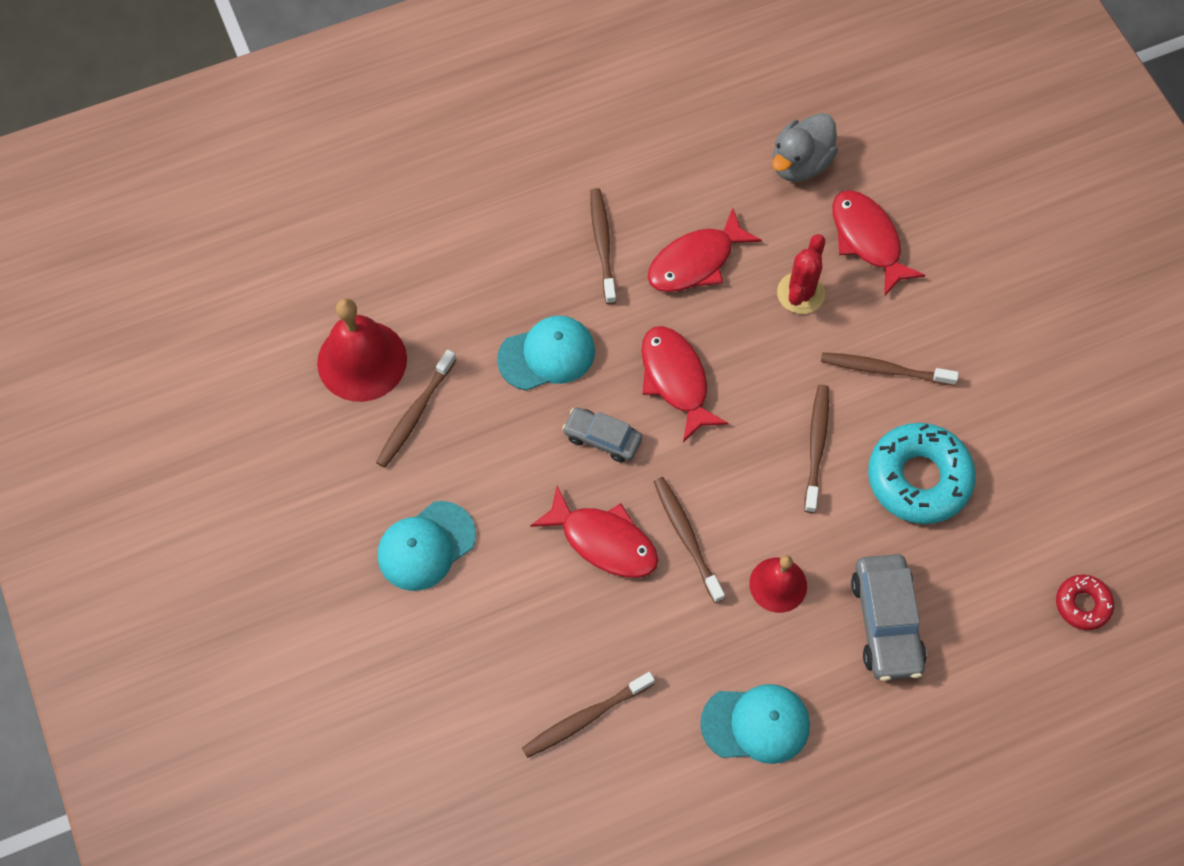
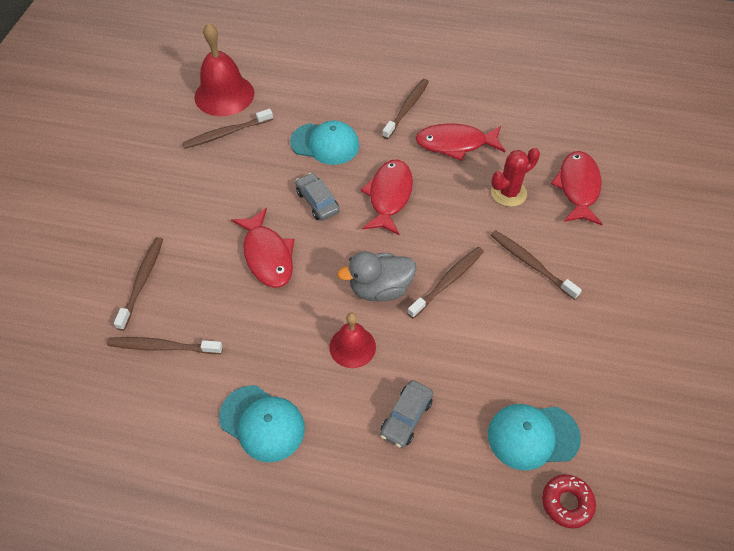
camera: 35 degrees right, 10 degrees down
turquoise cap [378,501,476,591] -> turquoise cap moved to [488,404,581,470]
brown toothbrush [654,477,725,603] -> brown toothbrush moved to [114,237,163,331]
grey duck [772,113,838,182] -> grey duck moved to [337,251,416,302]
grey car [851,554,927,681] -> grey car [380,380,433,448], size x0.64
turquoise donut [868,423,976,524] -> none

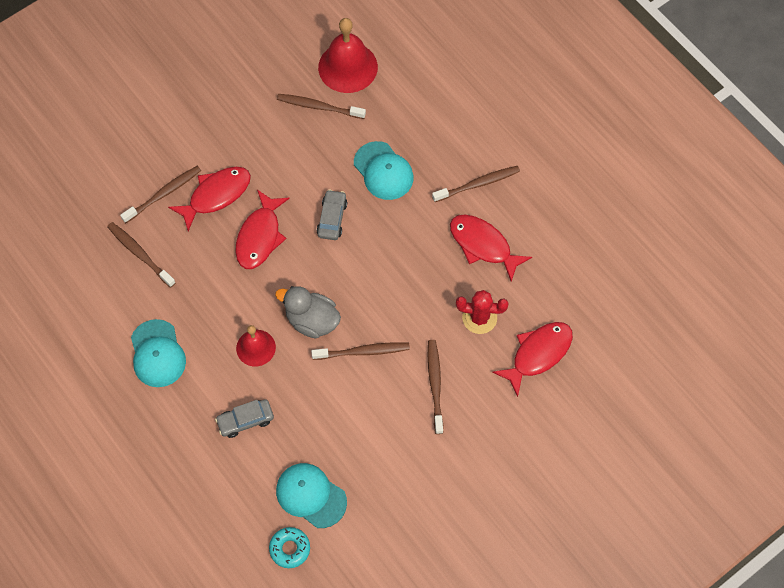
camera: 40 degrees right, 10 degrees up
red fish [361,160,413,236] -> red fish moved to [168,167,251,231]
red donut [542,474,596,528] -> turquoise donut [269,527,310,568]

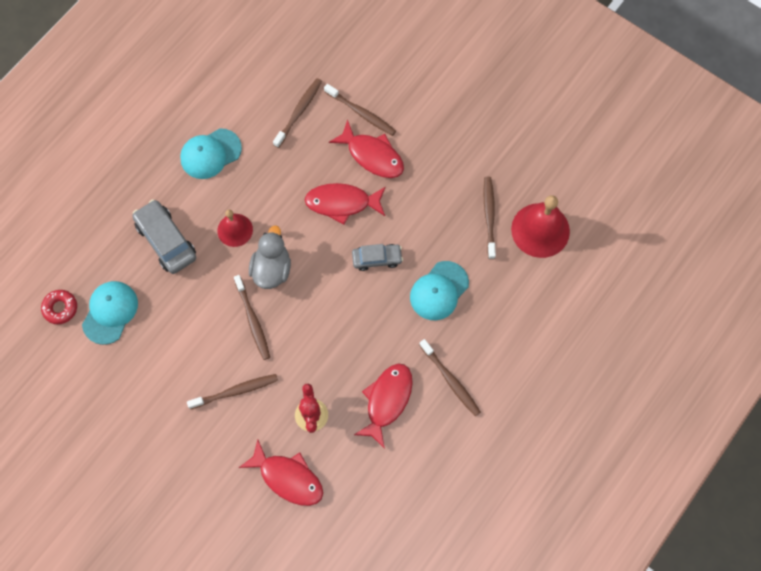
camera: 75 degrees right, 5 degrees up
grey car [215,399,274,438] -> grey car [132,199,196,274], size x1.57
turquoise donut [269,527,310,568] -> red donut [41,290,77,324]

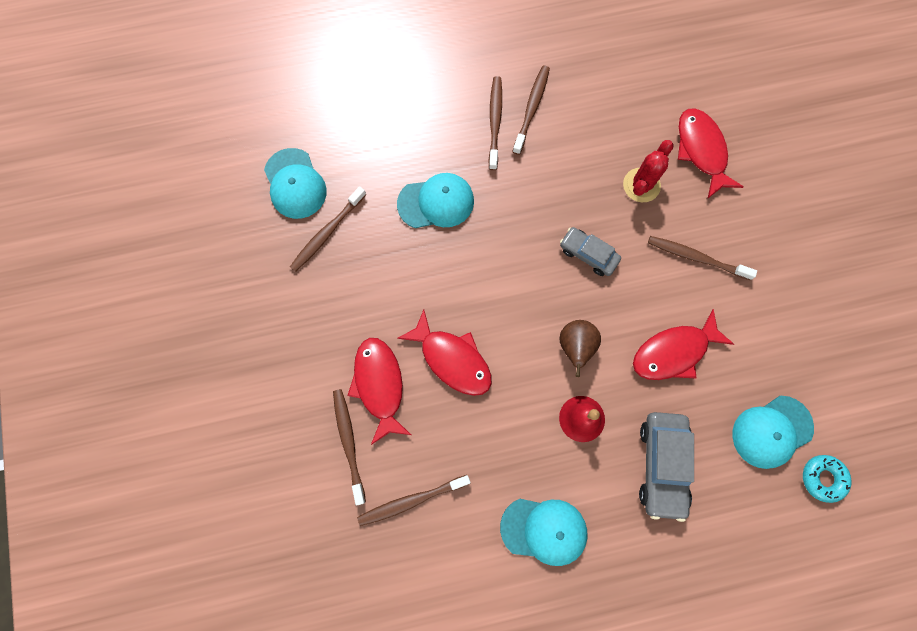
camera: 140 degrees left, 5 degrees up
red donut [41,290,77,324] -> turquoise donut [803,455,852,503]
brown toothbrush [234,275,270,360] -> brown toothbrush moved to [512,66,550,155]
grey duck [249,225,291,289] -> brown pear [560,320,601,377]
grey car [352,244,403,271] -> grey car moved to [560,227,621,276]
red fish [354,363,413,449] -> red fish moved to [633,309,734,380]
red bell [511,195,570,258] -> turquoise cap [264,148,327,219]

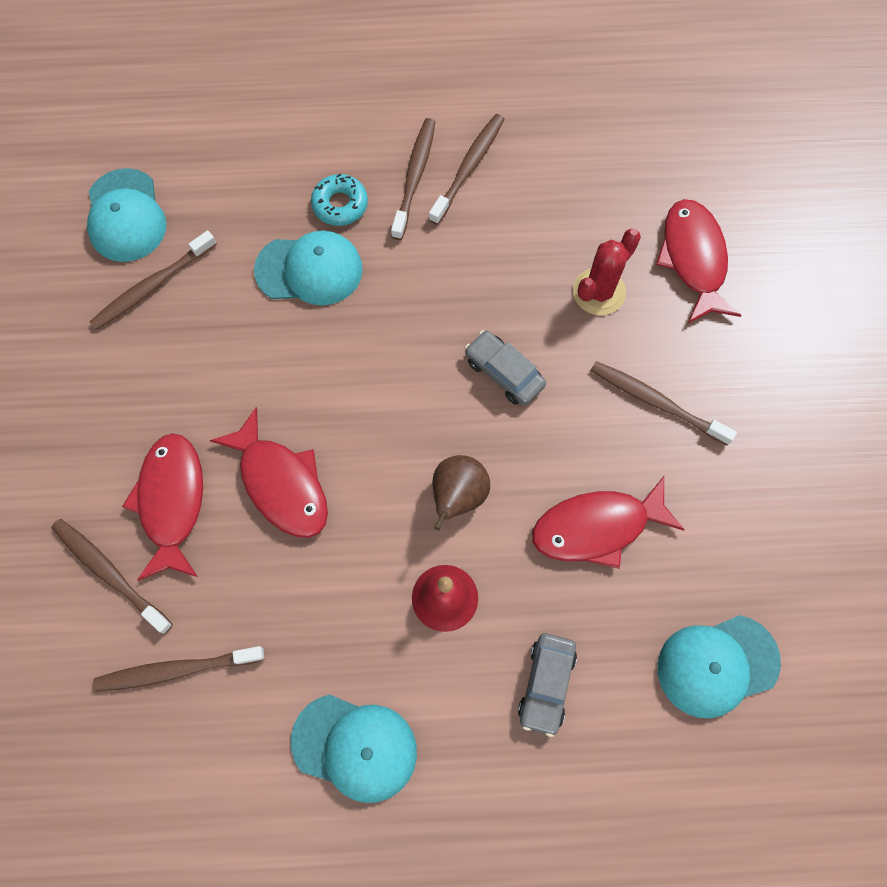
camera: 10 degrees right, 5 degrees down
brown toothbrush [333,389,366,506] -> brown toothbrush turned 45 degrees counterclockwise [51,519,173,634]
grey car [639,412,694,522] -> grey car [518,633,577,737], size x0.64
turquoise donut [803,455,852,503] -> turquoise donut moved to [311,174,368,226]

